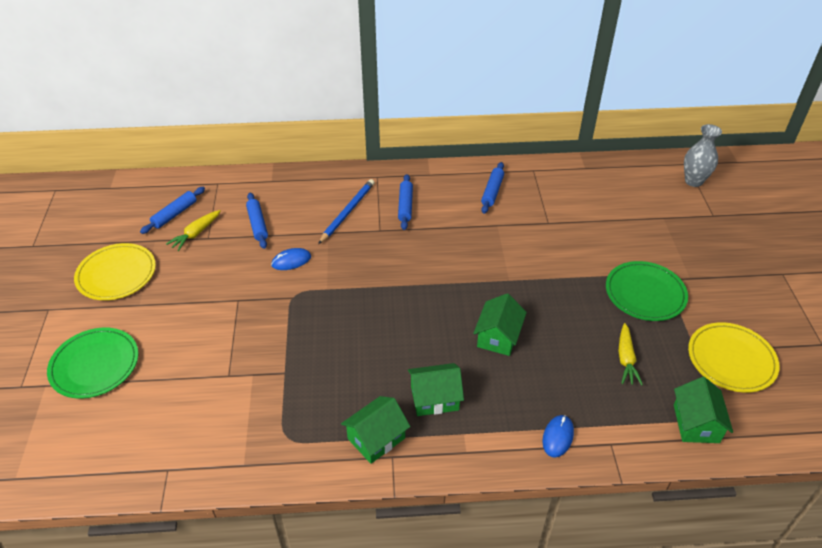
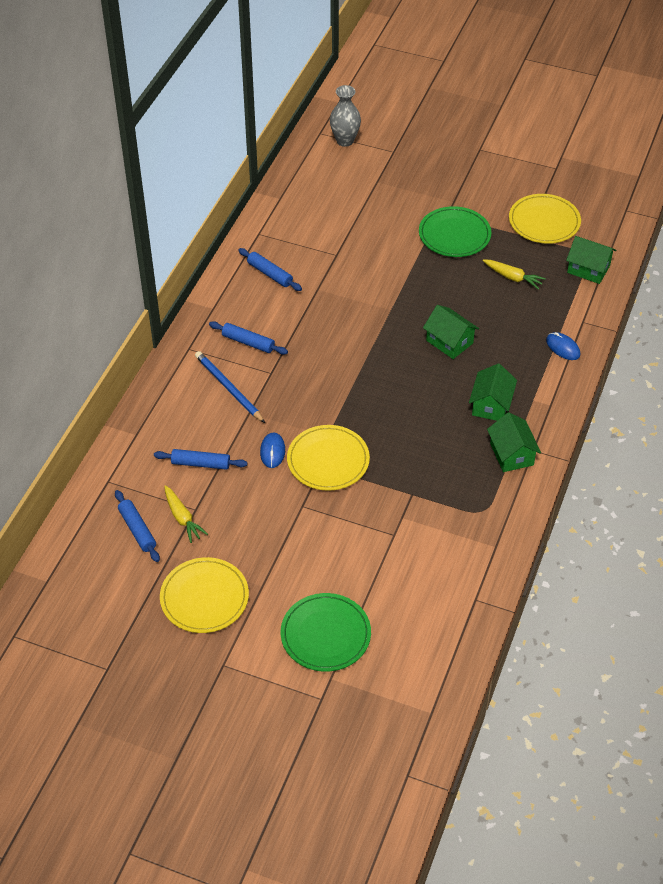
camera: 65 degrees left, 5 degrees up
none -> yellow plate [287,425,370,491]

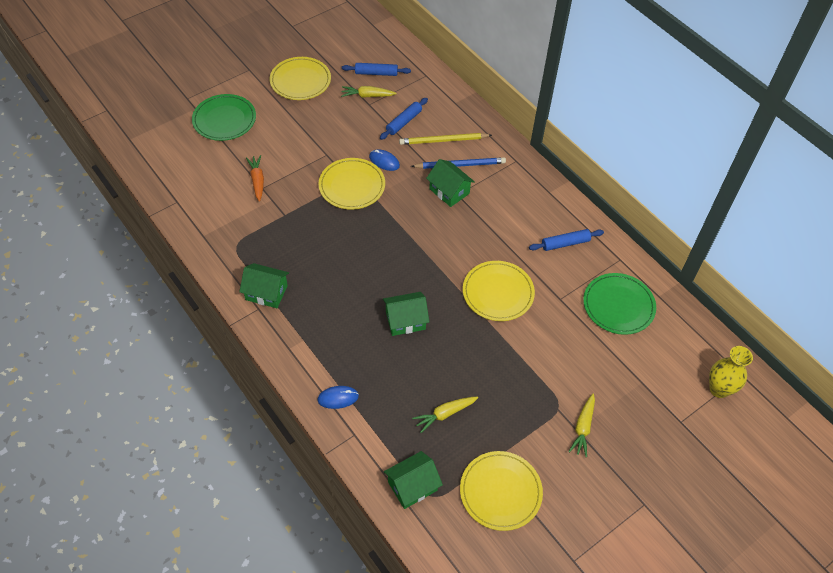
camera: 120 degrees right, 5 degrees up
blue rolling pin [209,321,288,355] -> none
grey vase [330,85,361,147] -> yellow vase [709,346,753,398]
green plate [419,206,491,257] -> green plate moved to [583,273,656,335]
green house [469,363,517,421] -> green house moved to [426,159,475,207]
none -> orange carrot [246,155,264,202]
none -> yellow pencil [399,133,492,145]
none -> yellow plate [463,261,535,321]
none -> yellow carrot [568,394,595,457]

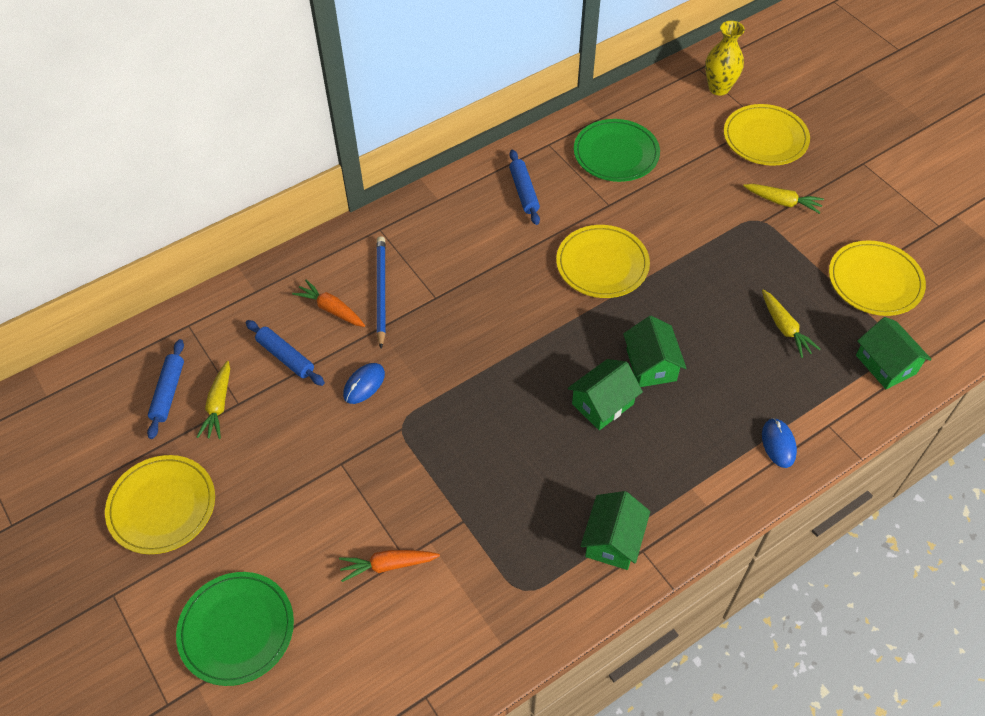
camera: 85 degrees left, 0 degrees up
yellow plate [318,158,385,210] -> yellow plate moved to [724,104,810,166]
yellow pencil [399,133,492,145] -> orange carrot [292,279,365,327]
green house [426,159,475,207] -> green house moved to [568,359,643,430]

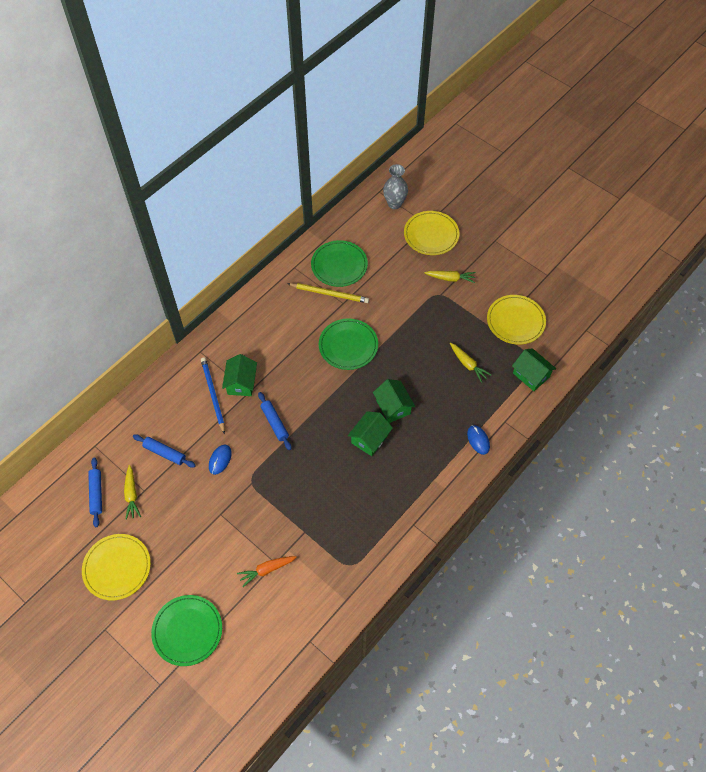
camera: 15 degrees left, 5 degrees up
orange carrot [292,279,365,327] -> none
blue rolling pin [509,150,540,225] -> blue rolling pin moved to [258,392,291,450]
yellow plate [556,225,650,298] -> green plate [319,318,378,370]
green house [581,491,650,570] -> green house moved to [222,354,257,396]
yellow vase [705,21,745,96] -> grey vase [383,164,408,209]
none -> yellow pencil [287,283,369,303]

